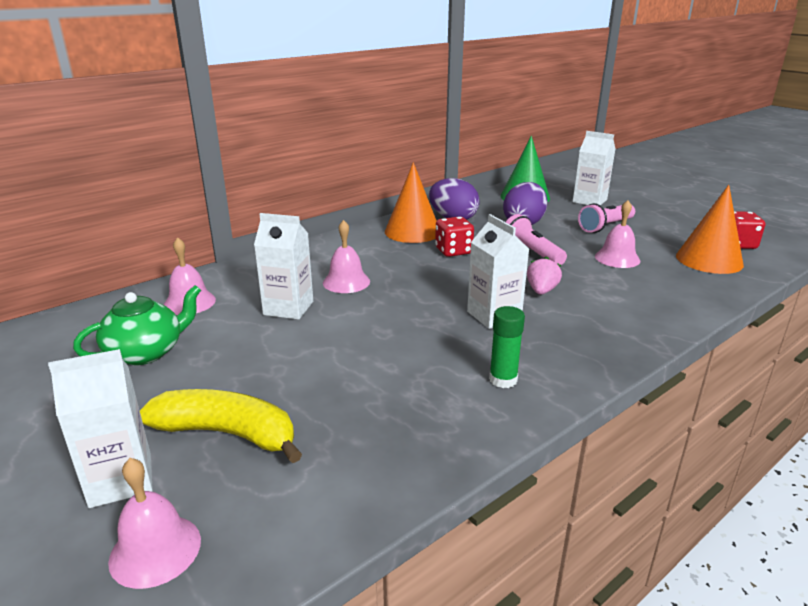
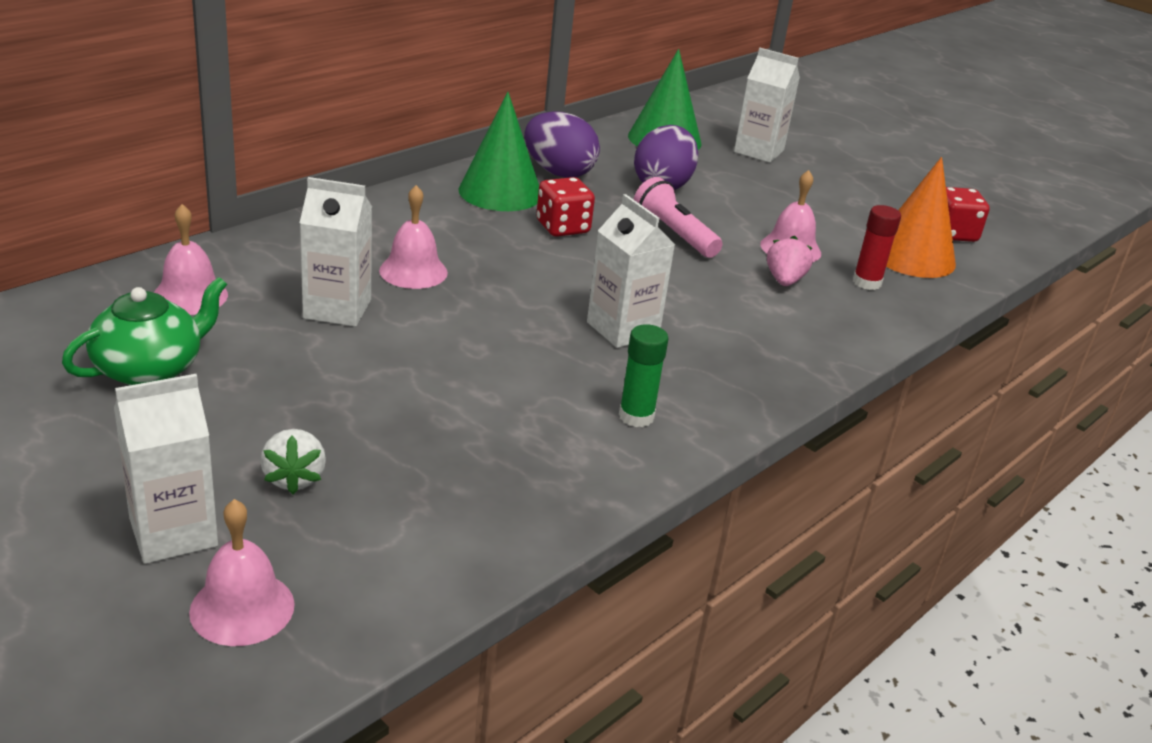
camera: 10 degrees left, 5 degrees up
yellow banana [140,389,302,463] -> white strawberry [260,429,326,494]
orange cone [385,162,437,243] -> green cone [459,92,539,211]
pink strawberry [527,256,562,295] -> pink strawberry moved to [767,236,813,286]
pink flashlight [578,203,635,233] -> none
none -> red glue stick [853,205,901,290]

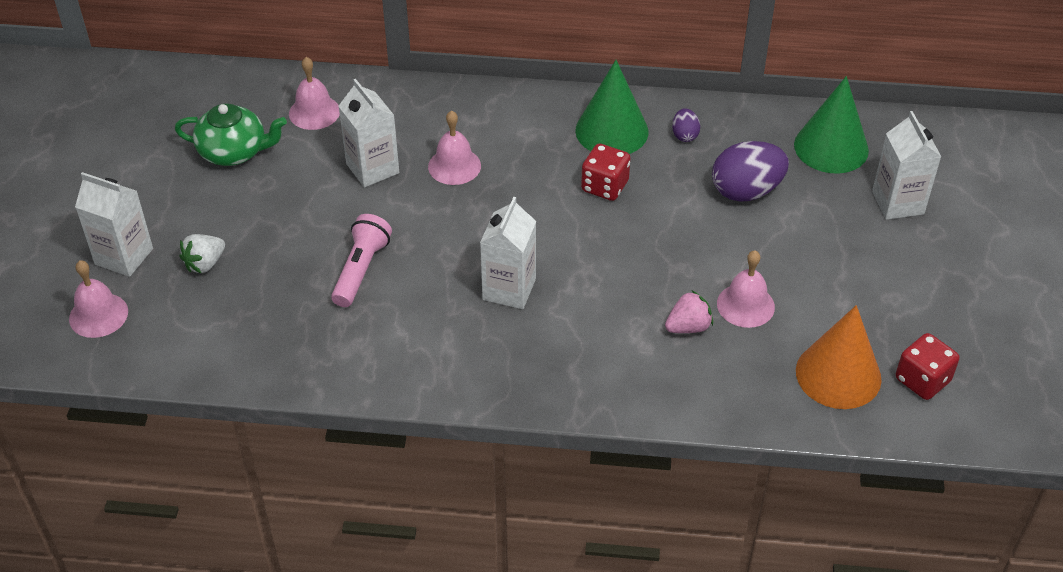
camera: 55 degrees right, 15 degrees up
purple egg [524,111,600,178] -> purple egg [672,108,700,142], size x0.50
green glue stick [619,324,669,427] -> none
pink flashlight [634,177,722,258] -> pink flashlight moved to [331,214,392,307]
red glue stick [853,205,901,290] -> none

